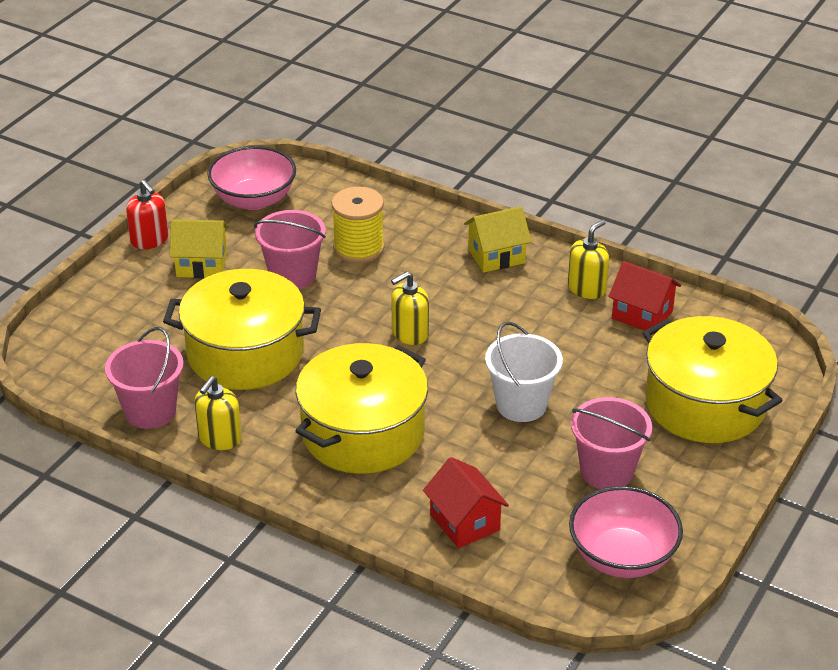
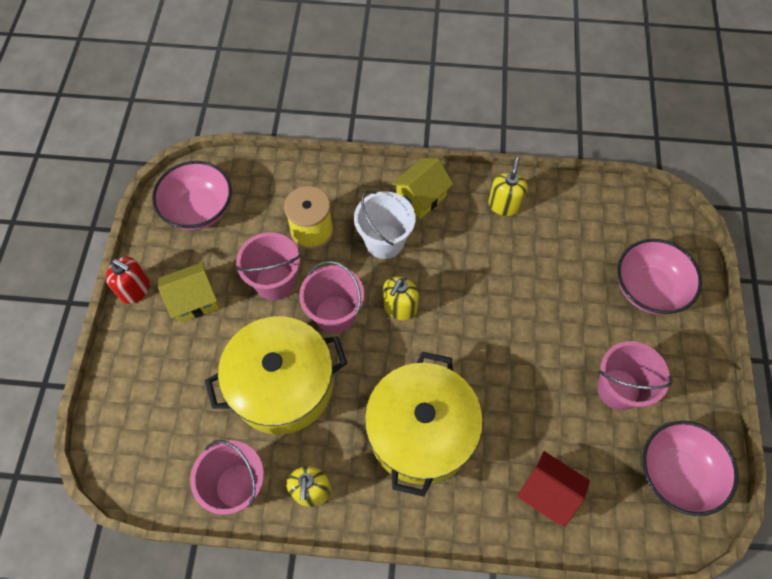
camera: 25 degrees left, 25 degrees up
white bucket [485,322,563,422] -> white bucket moved to [354,190,416,259]
red house [608,261,681,334] -> none
yellow pot [643,316,783,443] -> pink bowl [617,239,702,315]
none -> pink bucket [299,261,364,334]

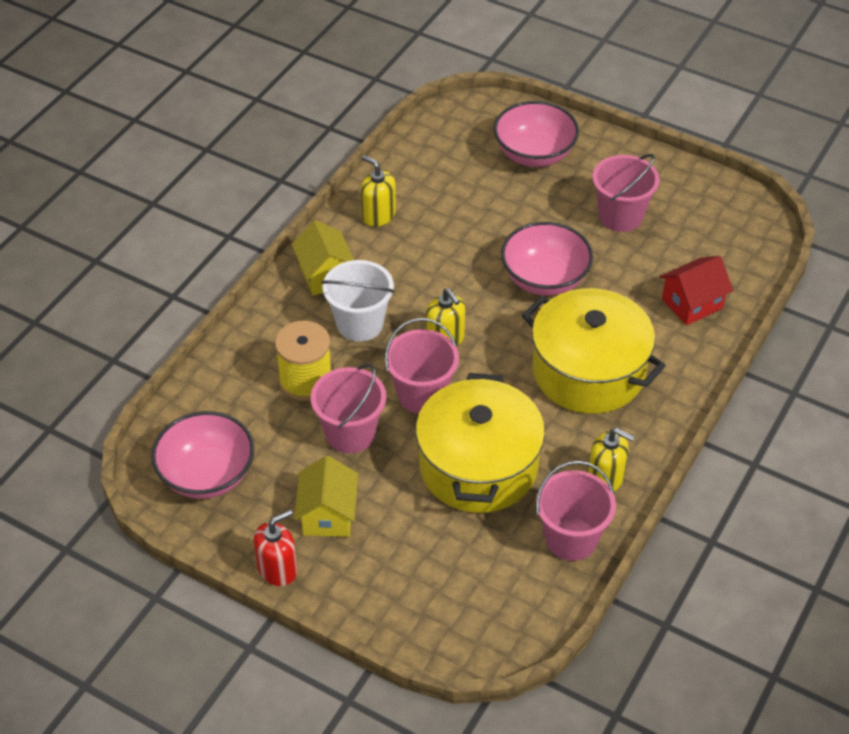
camera: 65 degrees left, 15 degrees down
pink bowl [643,421,738,516] -> pink bowl moved to [501,222,593,296]

